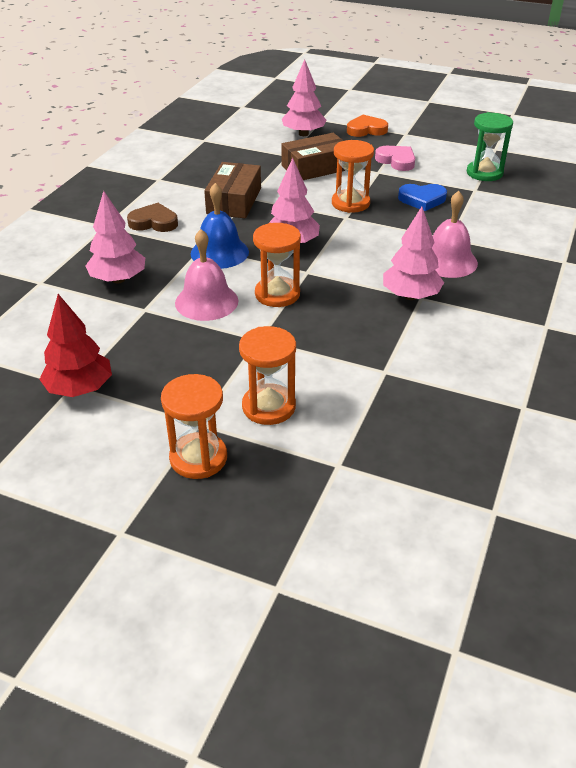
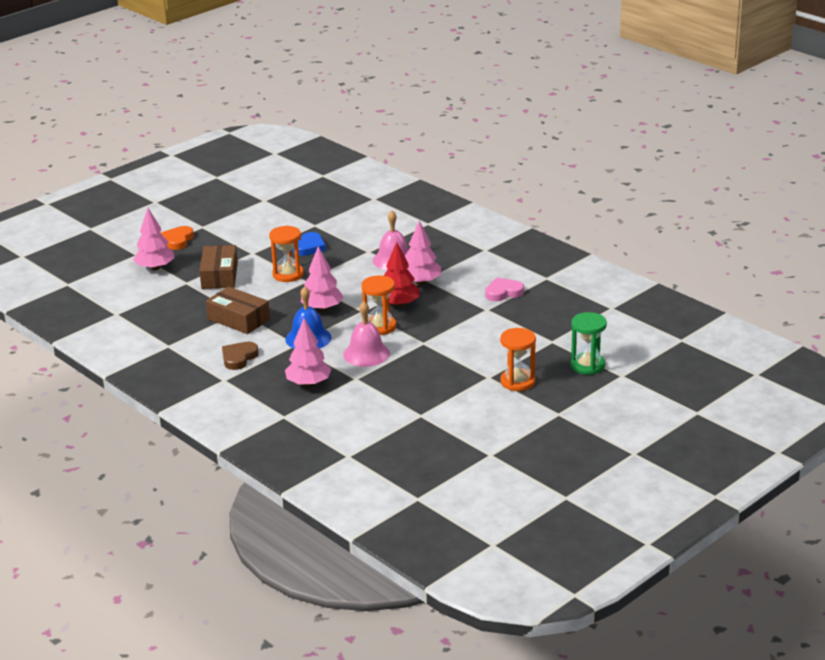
camera: 65 degrees left, 10 degrees down
red tree [39,294,112,397] -> red tree moved to [384,242,420,307]
orange hourglass [239,326,296,425] -> none
pink heart [375,146,415,171] -> pink heart moved to [485,278,524,301]
green hourglass [467,112,513,181] -> green hourglass moved to [571,312,607,375]

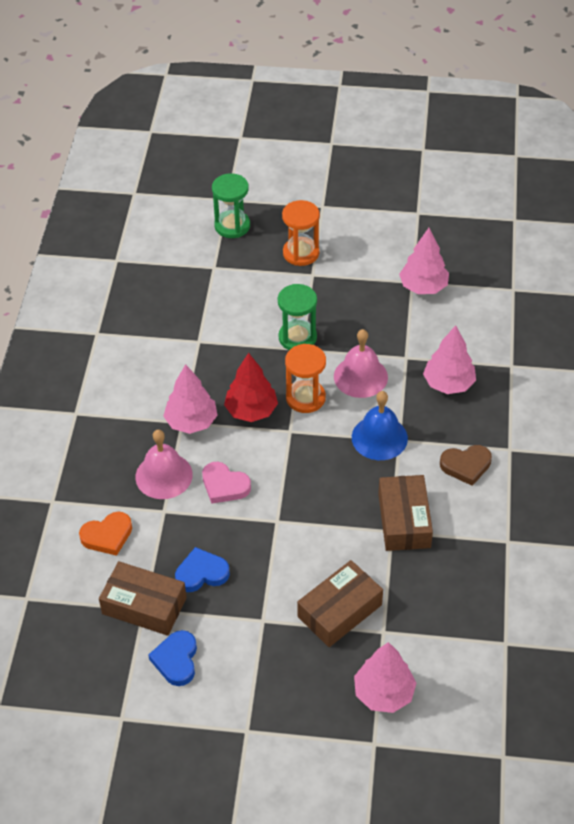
camera: 130 degrees left, 20 degrees up
orange heart [161,226,194,250] -> orange heart moved to [79,512,132,556]
orange hourglass [269,226,304,282] -> none
pink tree [301,246,344,311] -> pink tree moved to [399,228,449,294]
pink heart [485,278,524,301] -> pink heart moved to [202,462,251,504]
none -> brown box [99,561,187,636]
none -> blue heart [149,630,197,686]
none -> green hourglass [278,284,317,350]

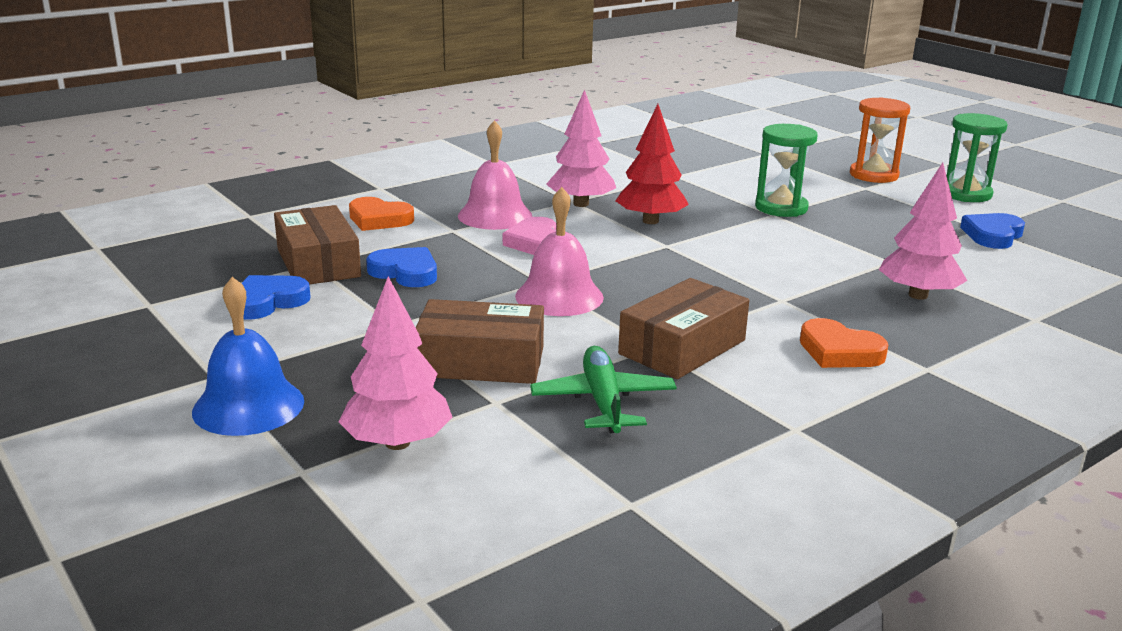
camera: 45 degrees right, 25 degrees down
green hourglass [212,173,250,238] -> green hourglass moved to [947,113,1007,202]
orange hourglass [285,344,326,413] -> none
pink bell [334,329,388,398] -> pink bell moved to [515,187,604,316]
blue bell [352,391,408,460] -> blue bell moved to [192,277,304,436]
pink tree [399,228,449,294] -> blue heart [960,213,1025,249]
brown heart [440,445,492,486] -> orange heart [800,318,888,368]
none -> green plane [530,346,677,433]

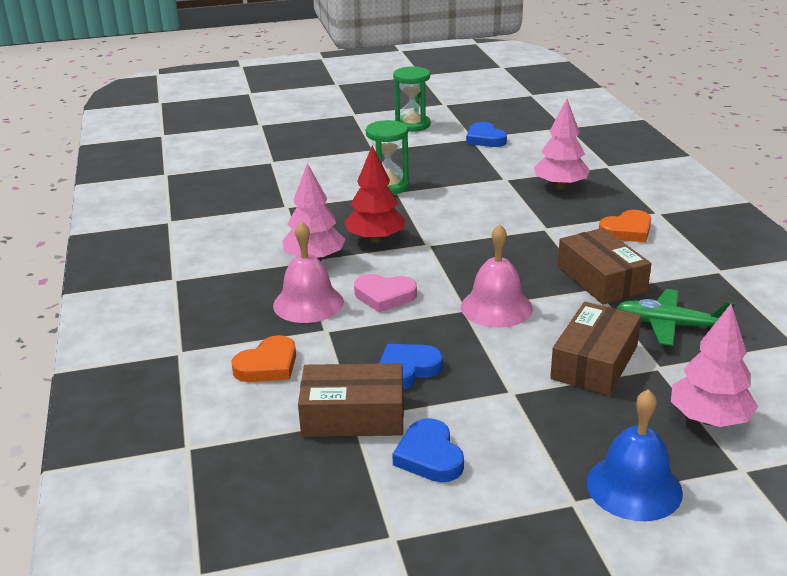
camera: 65 degrees left, 5 degrees up
orange hourglass [850,97,910,183] -> none

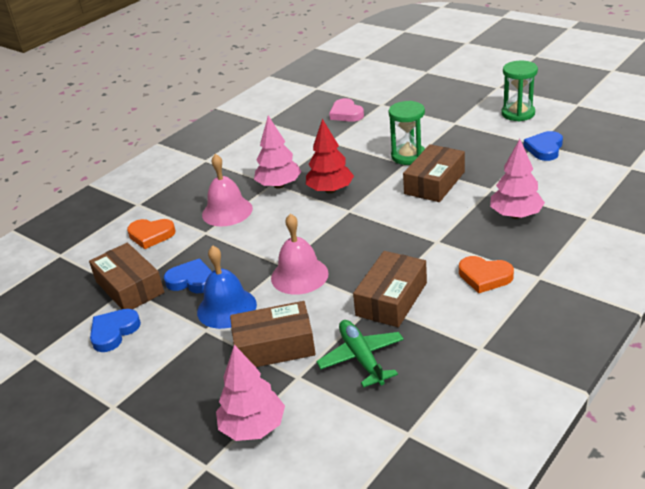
camera: 55 degrees right, 5 degrees up
pink heart [354,274,417,312] -> pink heart moved to [329,98,364,122]
blue bell [587,389,683,521] -> blue bell moved to [197,245,257,329]
none -> brown box [403,144,465,202]

